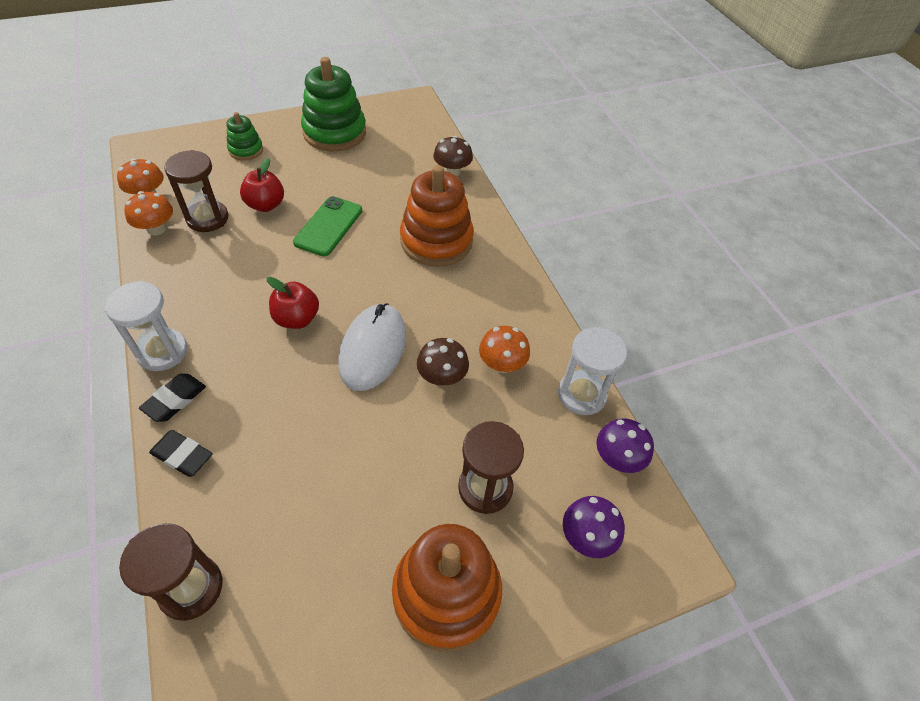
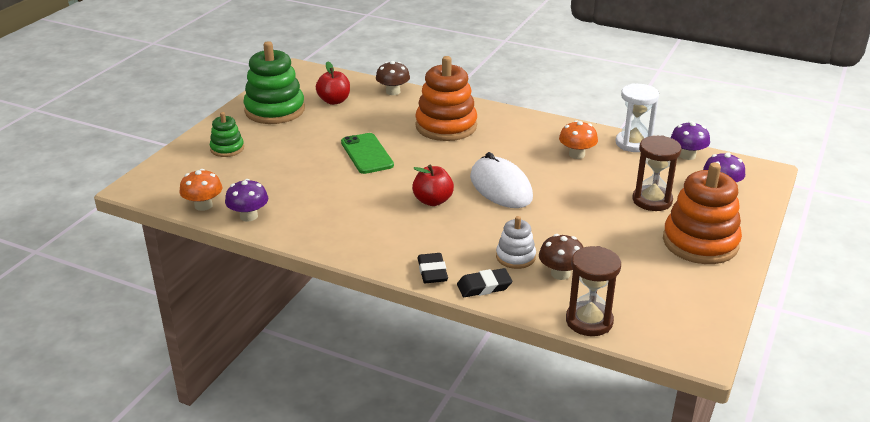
camera: 40 degrees left, 20 degrees down
white hourglass [104,281,188,371] -> none
orange mushroom [124,191,173,235] -> purple mushroom [225,179,268,222]
brown hourglass [164,150,229,232] -> none
red apple [240,158,284,212] -> red apple moved to [316,61,350,105]
brown mushroom [417,338,469,386] -> brown mushroom moved to [539,234,584,280]
none -> white stacking toy [496,216,536,269]

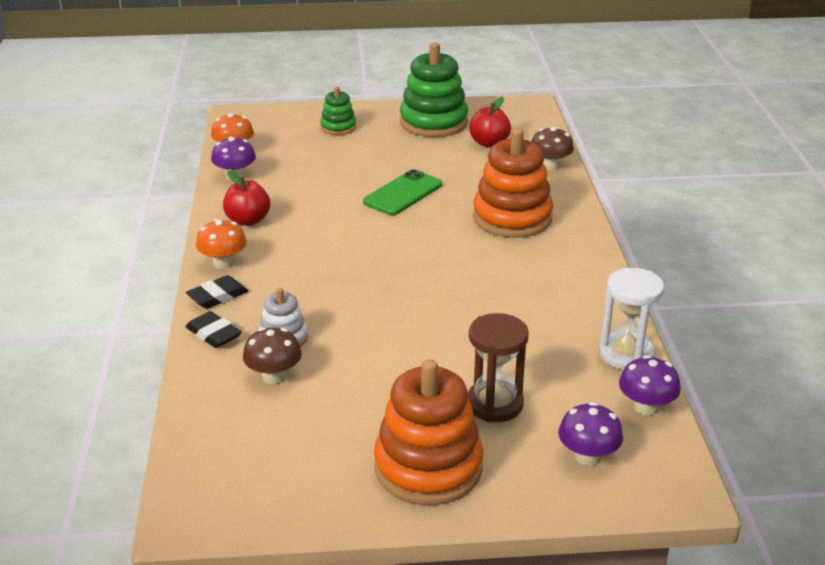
camera: 60 degrees right, 0 degrees up
red apple [412,164,454,206] -> red apple moved to [223,171,270,226]
white mouse [470,152,533,208] -> none
orange mushroom [559,120,598,159] -> orange mushroom moved to [196,219,247,269]
brown hourglass [566,246,621,336] -> none

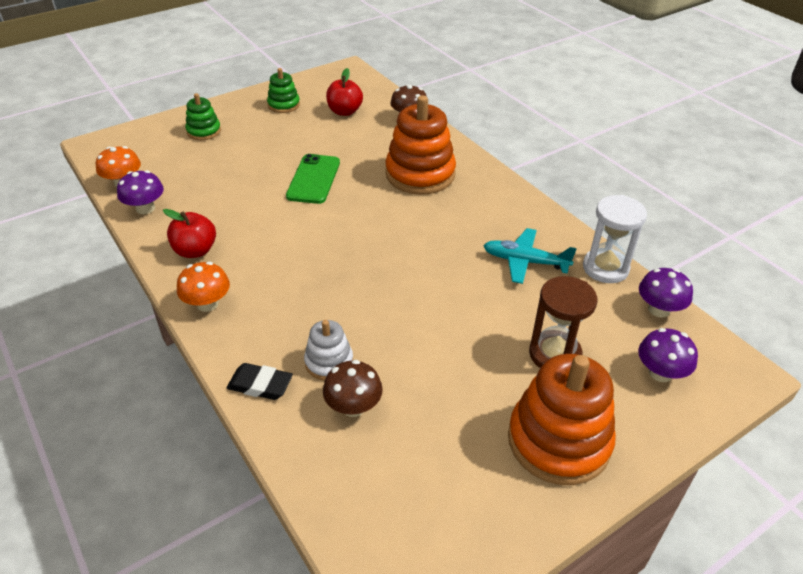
camera: 30 degrees left, 10 degrees up
black eraser [186,275,248,309] -> none
green stacking toy [400,42,468,137] -> green stacking toy [267,68,300,113], size x0.52
none -> turquoise plane [483,228,577,284]

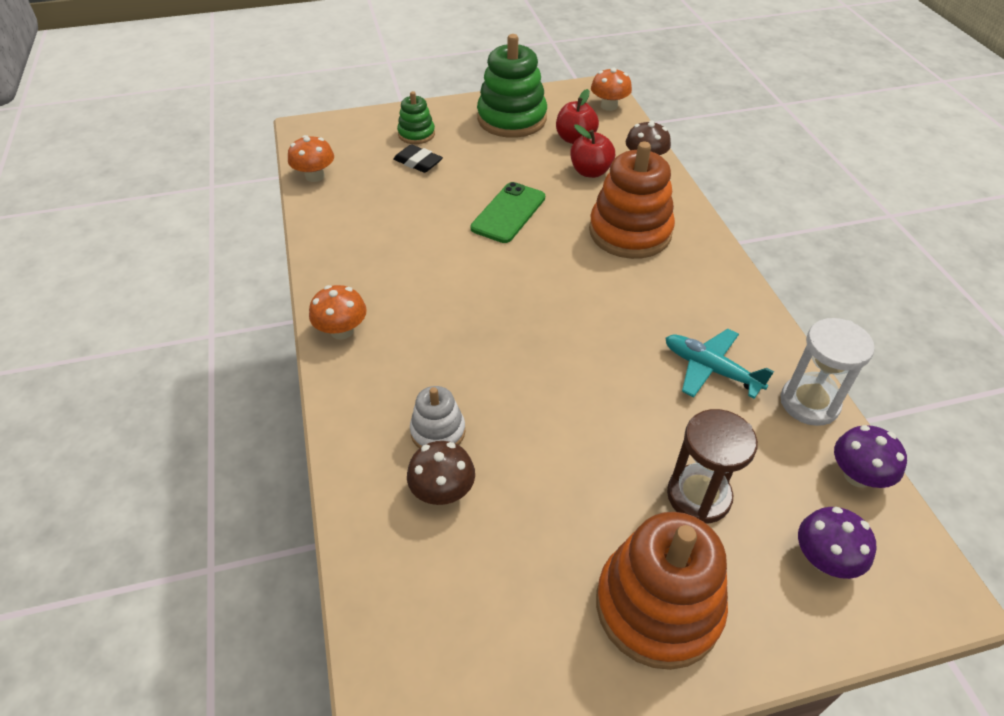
camera: 20 degrees right, 5 degrees up
purple mushroom [117,170,164,214] -> none
red apple [163,209,216,258] -> red apple moved to [570,125,615,178]
black eraser [227,363,293,400] -> black eraser moved to [393,144,443,173]
green stacking toy [267,68,300,113] -> green stacking toy [477,34,547,138], size x1.92
none -> orange mushroom [591,68,632,111]

